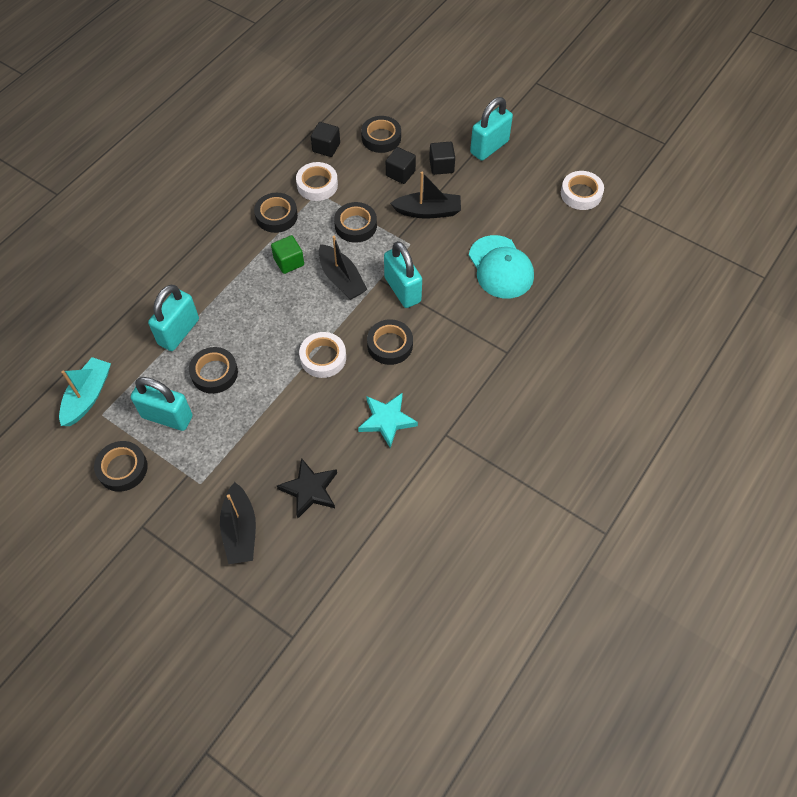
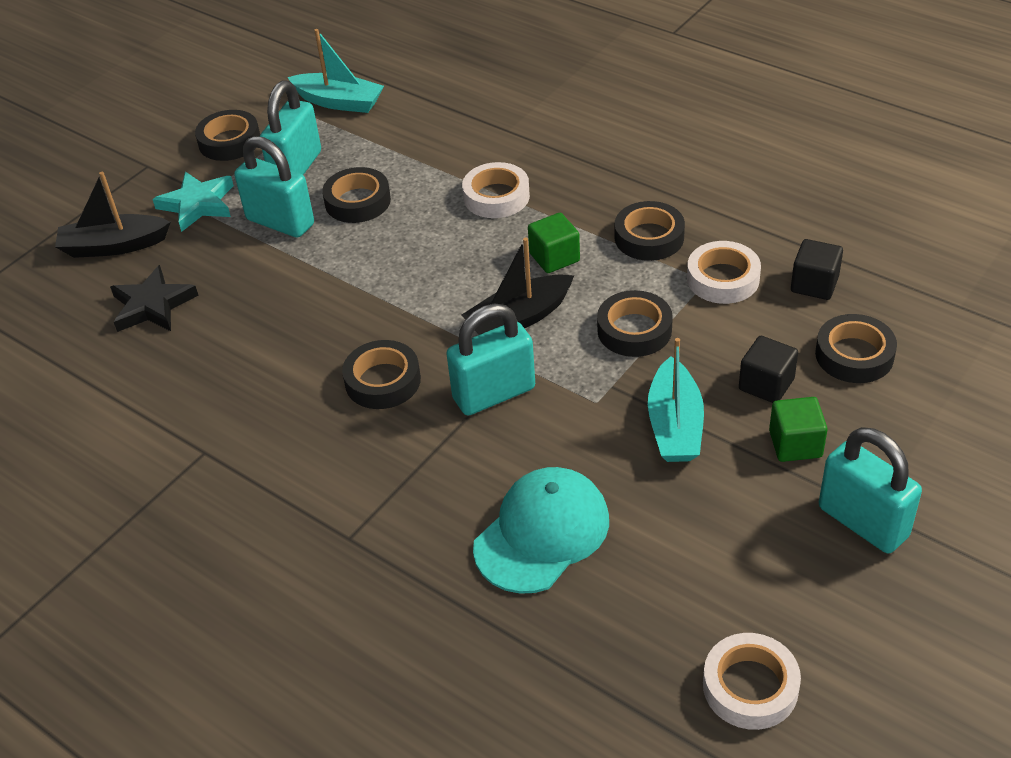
camera: 95 degrees right, 15 degrees down
turquoise padlock [148,285,199,351] -> turquoise padlock moved to [234,136,314,238]
white tape [299,332,346,378] -> white tape moved to [462,162,530,218]
turquoise star [358,393,418,448] -> turquoise star moved to [152,171,234,232]
black boat [390,172,461,219] -> turquoise boat [648,338,704,462]
black cube [429,142,455,175] -> green cube [769,397,828,462]
turquoise cap [469,235,534,298] -> turquoise cap turned 150 degrees clockwise [473,467,609,594]

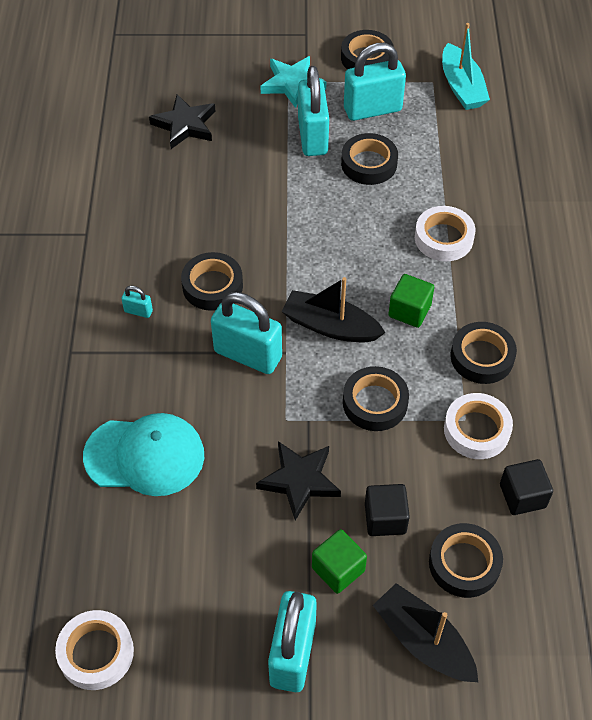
camera: 50 degrees right, 10 degrees up
black boat [55,172,171,258] -> black boat moved to [373,583,478,682]
turquoise boat [648,338,704,462] -> black star [256,441,341,520]
none -> turquoise padlock [121,286,153,318]

